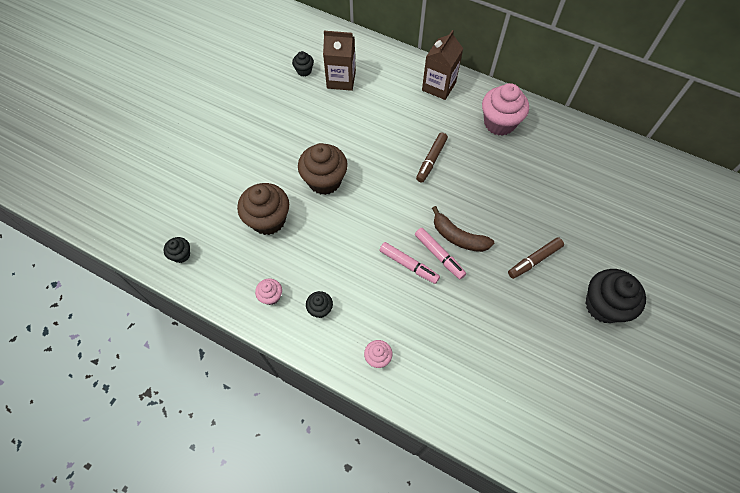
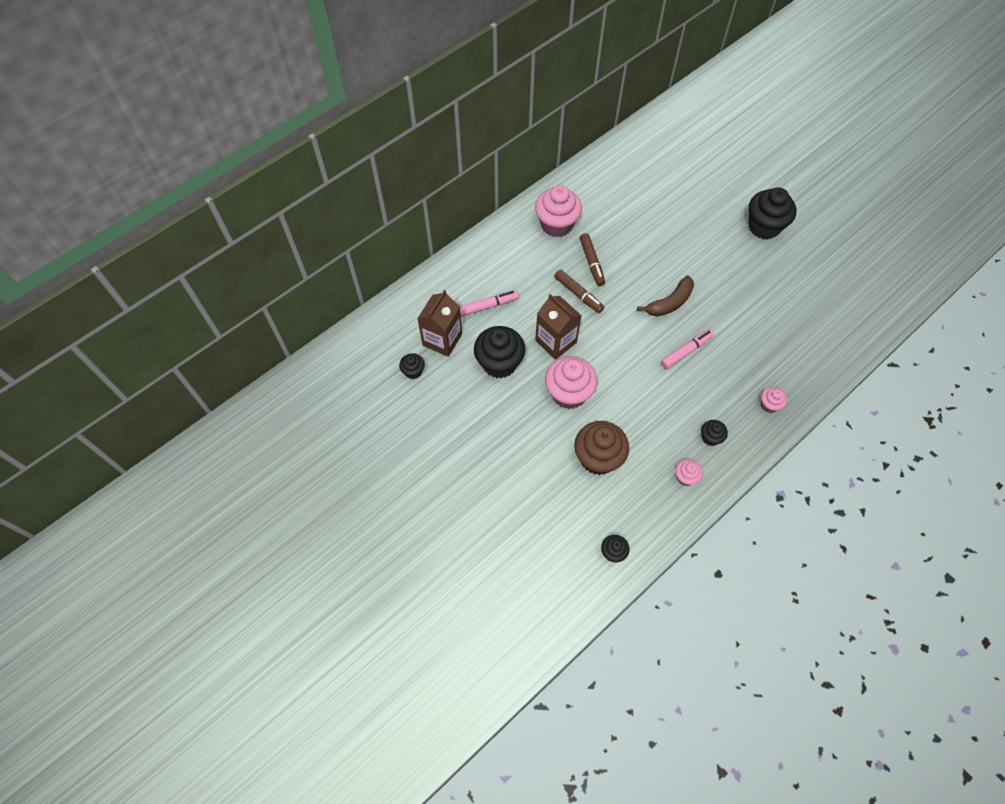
camera: 70 degrees left, 0 degrees up
brown cupcake [298,143,348,195] -> pink cupcake [545,356,598,409]
pink marker [415,228,466,279] -> pink marker moved to [460,290,519,317]
brown carton [422,30,463,100] -> brown carton moved to [535,294,582,360]
brown marker [508,237,564,279] -> brown marker moved to [580,233,605,286]
none -> black cupcake [474,326,525,378]

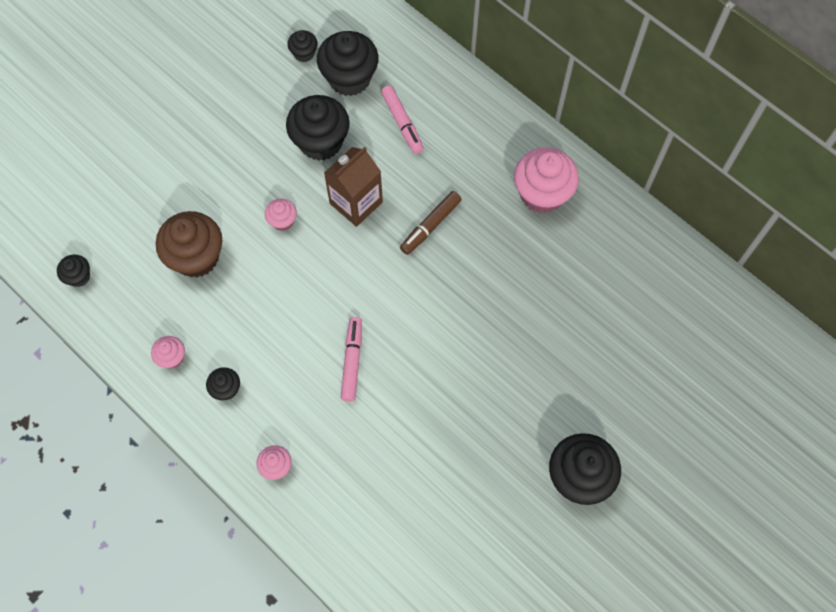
camera: 85 degrees right, 5 degrees up
brown carton [417,290,462,357] -> black cupcake [317,31,379,96]
pink cupcake [545,356,598,409] -> pink cupcake [265,199,297,231], size x0.50
brown marker [580,233,605,286] -> none
brown banana [637,276,694,316] -> none
pink marker [661,329,714,369] -> pink marker turned 135 degrees counterclockwise [341,317,362,402]

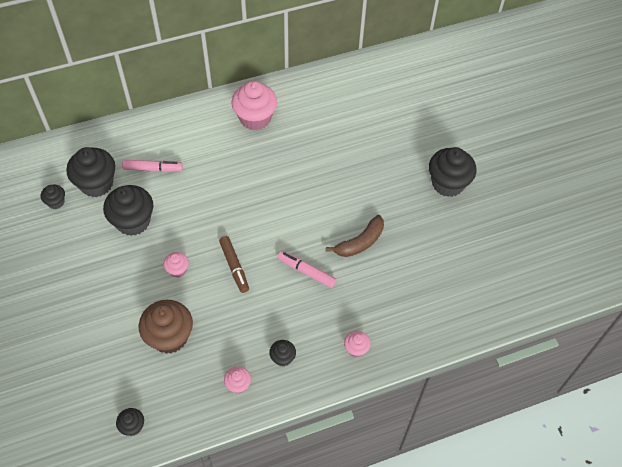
camera: 65 degrees left, 10 degrees down
brown carton [324,146,383,227] -> none
brown marker [400,191,462,255] -> brown marker moved to [219,236,249,293]
none -> brown banana [326,215,384,257]

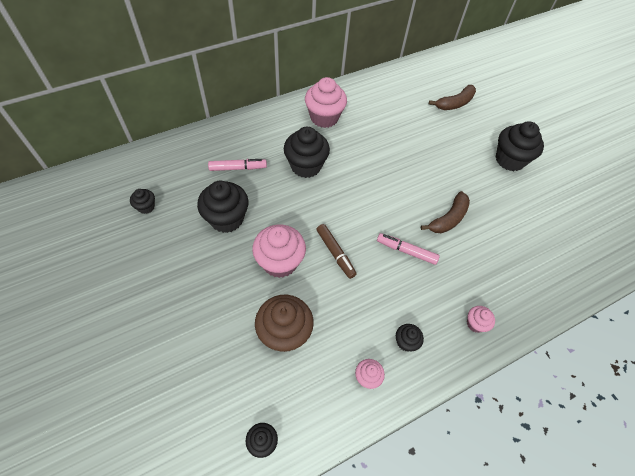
camera: 10 degrees left, 0 degrees up
black cupcake [66,147,115,197] -> black cupcake moved to [284,127,330,178]
pink cupcake [164,252,189,277] -> pink cupcake [252,224,306,278], size x2.01
none -> brown banana [429,85,476,110]

